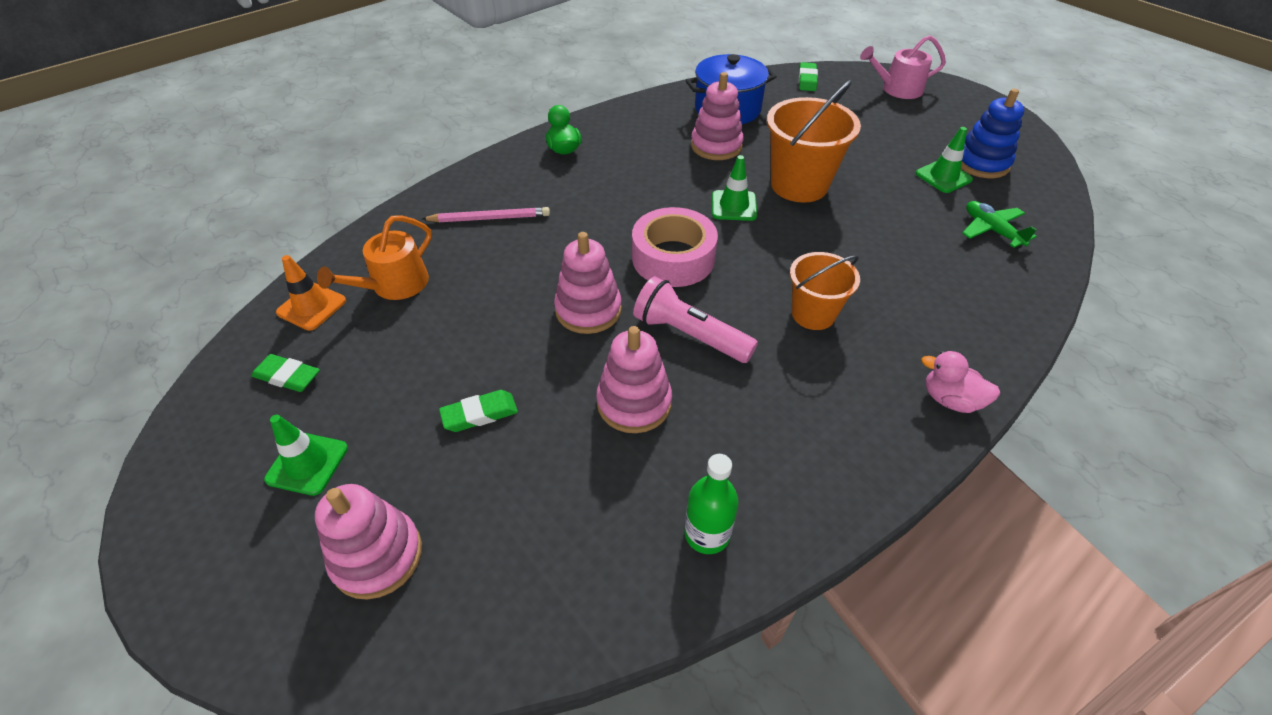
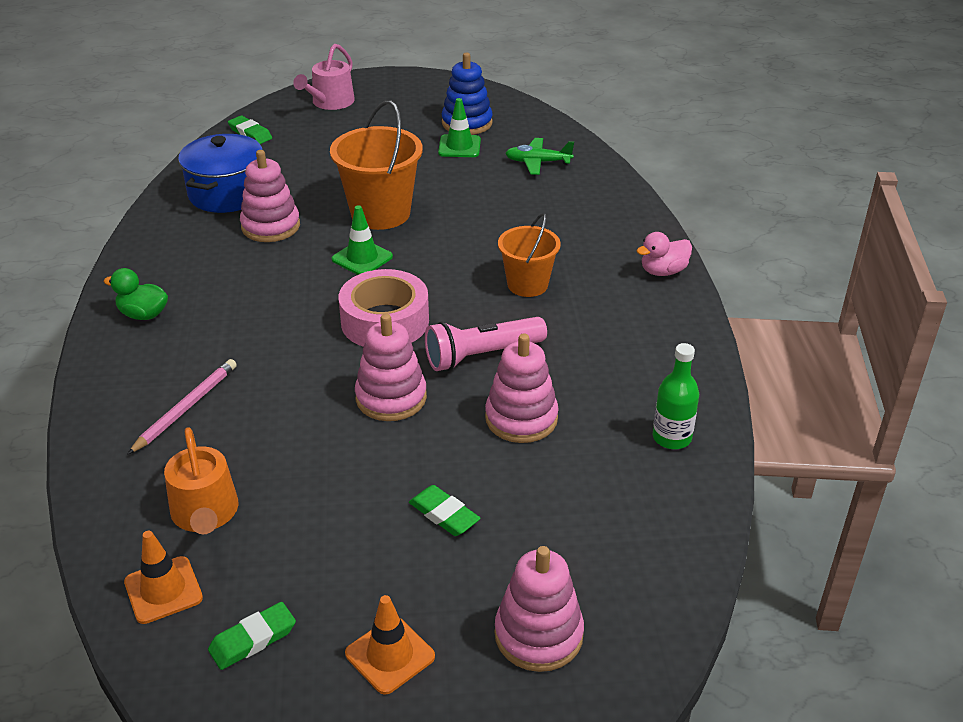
camera: 55 degrees left, 10 degrees down
green traffic cone [264,415,348,496] -> orange traffic cone [345,595,435,695]
green eraser [439,390,518,432] -> green eraser turned 60 degrees counterclockwise [409,485,481,536]

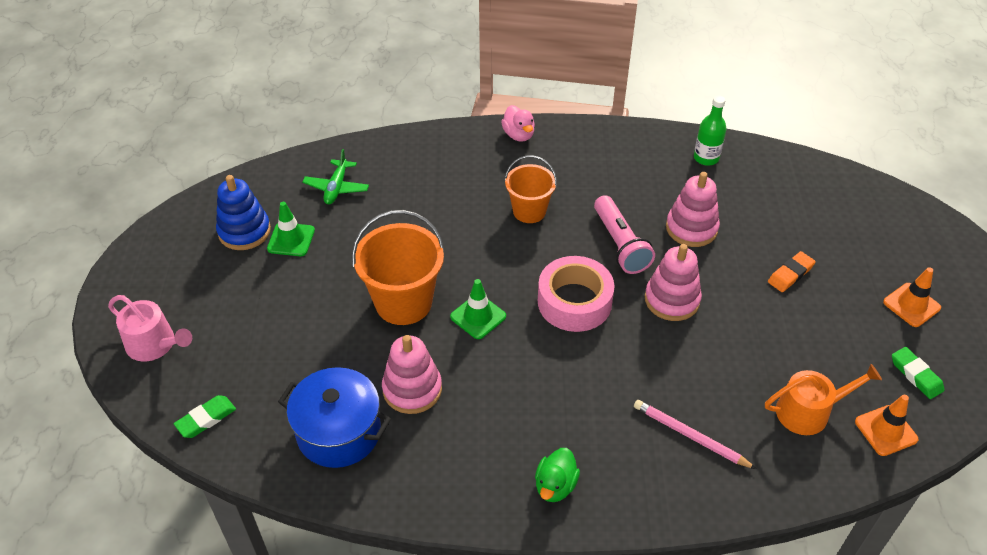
camera: 85 degrees left, 10 degrees up
green eraser [409,485,481,536] -> orange eraser [768,251,816,292]
pink stacking toy [495,546,584,672] -> none

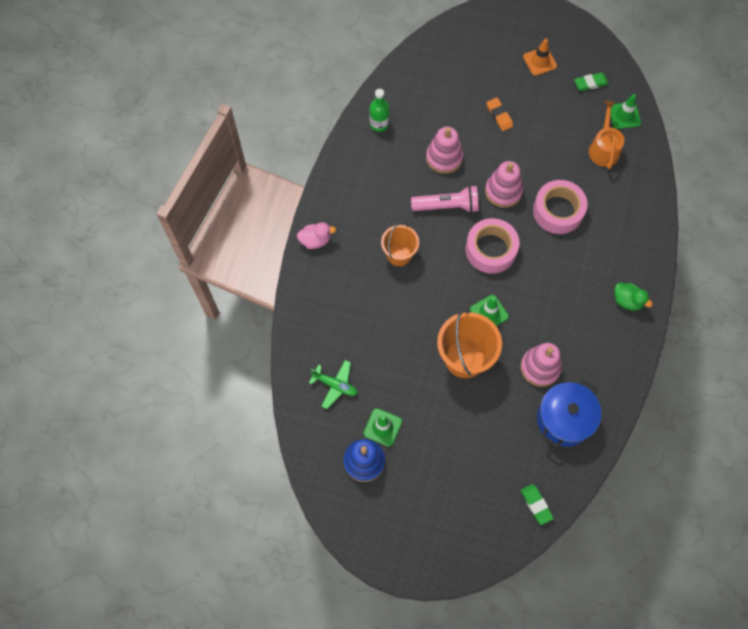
camera: 75 degrees left, 20 degrees up
pink watering can [108,295,192,362] -> none
pink pencil [634,400,756,469] -> none
orange traffic cone [855,395,918,456] -> green traffic cone [611,94,641,129]
none -> pink tape [533,180,588,234]

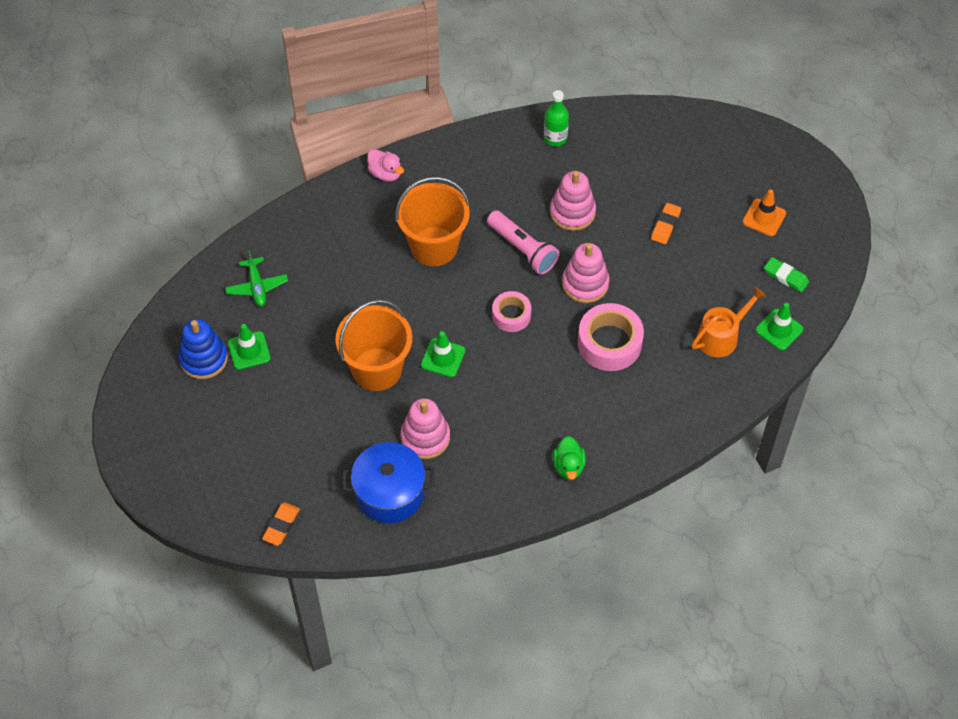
camera: 50 degrees right, 10 degrees down
orange bucket [381,222,419,266] -> orange bucket [395,177,470,266], size x1.59
pink tape [466,218,519,274] -> pink tape [492,291,531,332], size x0.61
green eraser [521,484,554,525] -> orange eraser [262,502,300,546]

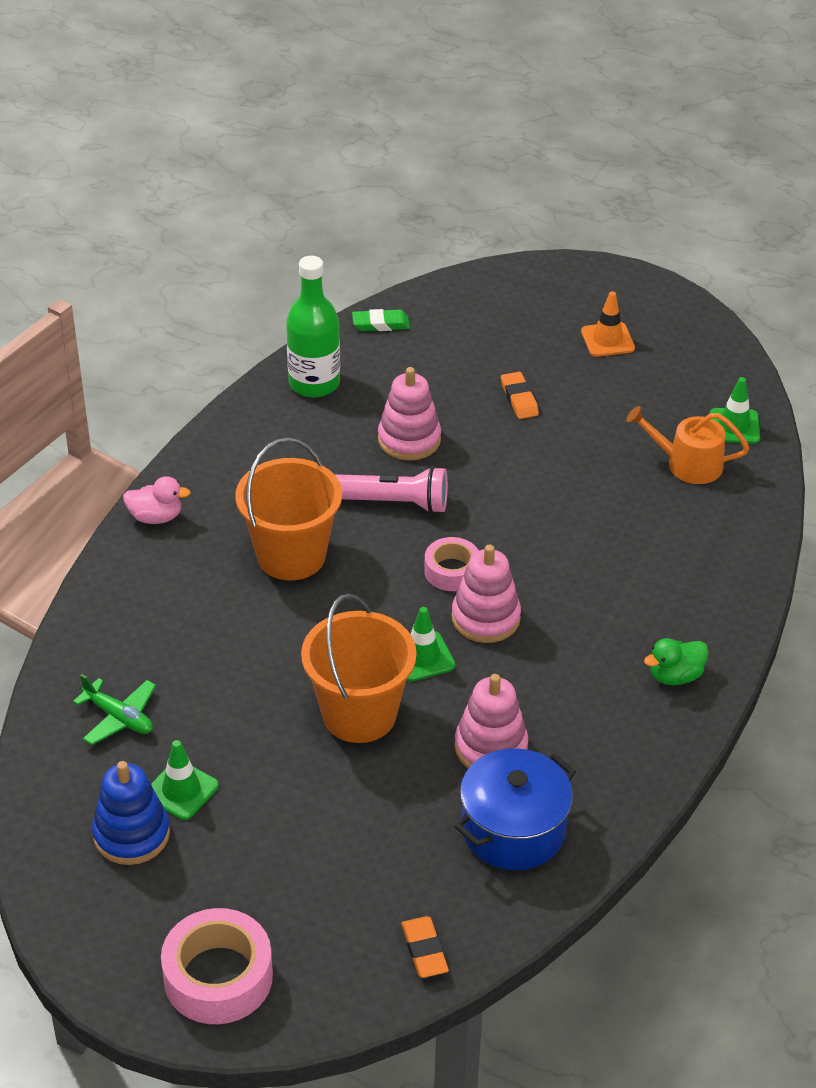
camera: 40 degrees left, 15 degrees down
green bottle [544,90,569,147] -> green bottle [286,256,340,398], size x1.57
green duck [553,436,586,480] -> green duck turned 105 degrees clockwise [644,638,709,685]
pink stacking toy [562,243,609,303] -> pink stacking toy moved to [451,545,521,643]
pink tape [578,303,644,371] -> pink tape moved to [161,908,273,1024]
orange watering can [692,287,766,357] -> orange watering can turned 90 degrees counterclockwise [626,406,749,484]
green eraser [764,257,809,293] -> green eraser moved to [352,309,410,331]

